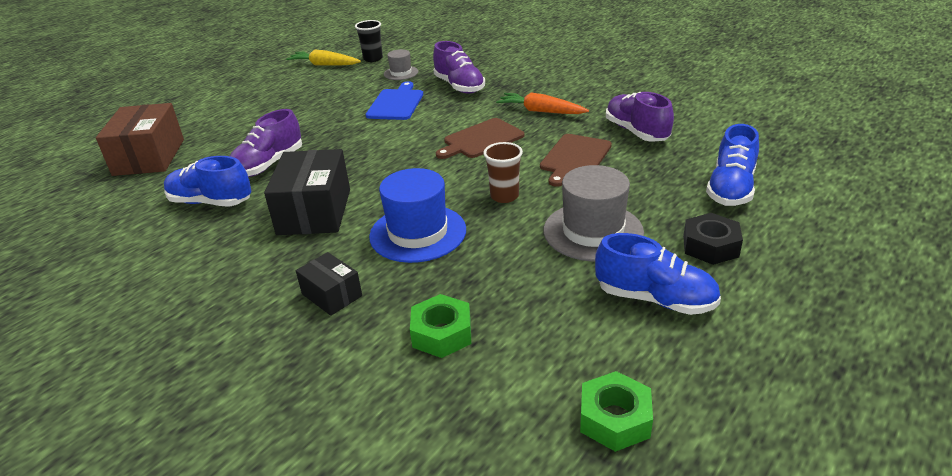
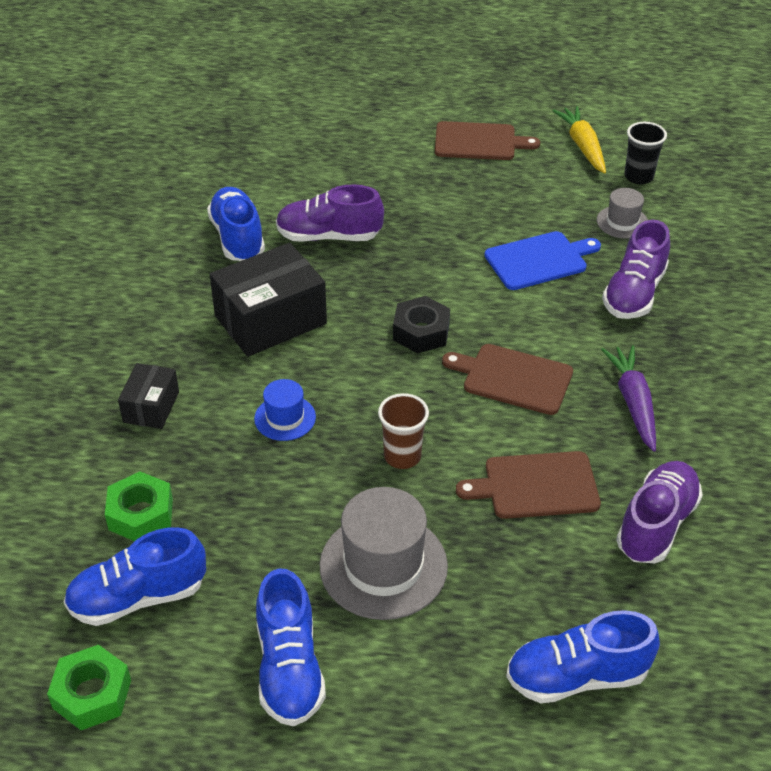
camera: 55 degrees right, 10 degrees up
brown box [96,103,184,176] -> none
blue hat [369,168,466,263] -> blue hat [254,379,316,441], size x0.53
orange carrot [496,93,589,114] -> purple carrot [601,345,656,452]
black nut [683,213,743,265] -> black nut moved to [393,296,450,354]
none -> blue shoe [64,527,206,626]
none -> brown cutting board [435,121,540,160]

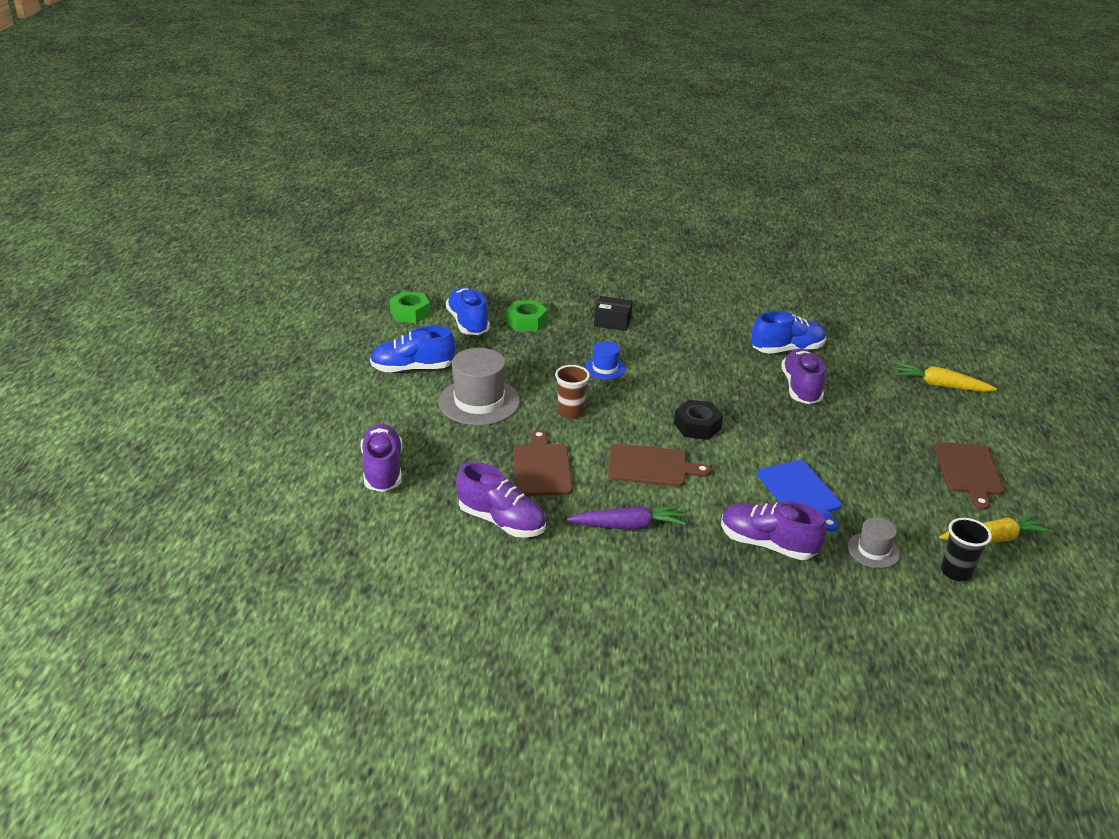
camera: 90 degrees right, 10 degrees down
black box [210,243,327,357] -> none
brown cutting board [442,344,573,415] -> brown cutting board turned 75 degrees clockwise [608,444,711,487]
blue shoe [506,610,660,703] -> purple shoe [361,424,402,492]
none -> yellow carrot [895,362,997,392]

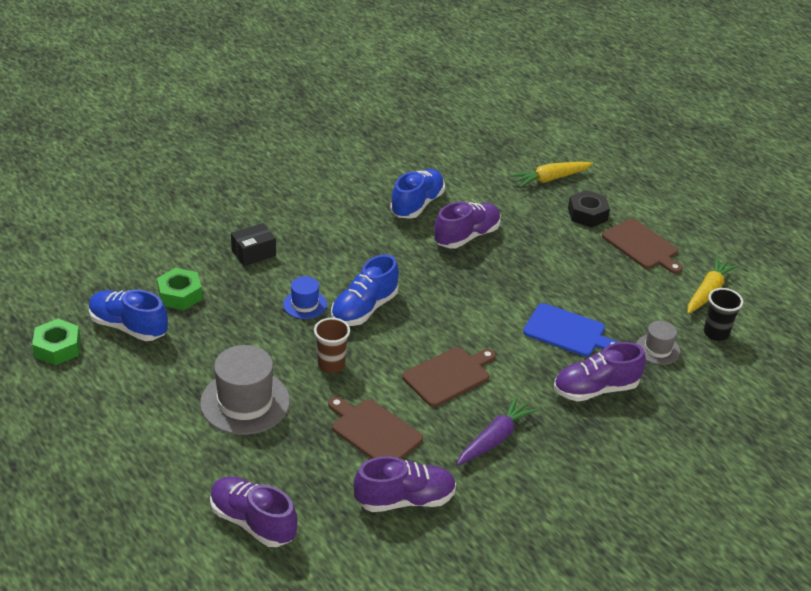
camera: 45 degrees left, 5 degrees up
blue shoe [370,326,456,373] -> blue shoe moved to [331,254,399,326]
black nut [674,400,723,440] -> black nut moved to [568,190,610,227]
purple shoe [781,348,826,404] -> purple shoe turned 90 degrees clockwise [434,202,501,248]

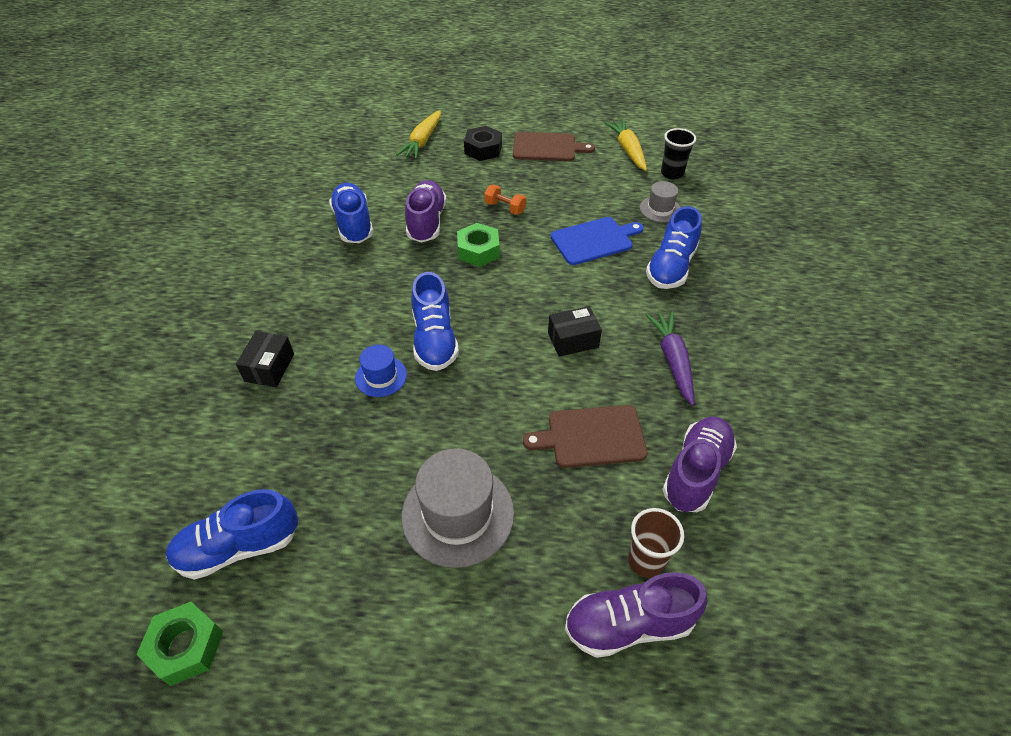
camera: 45 degrees left, 10 degrees up
green nut [157,268,202,310] -> green nut moved to [457,223,500,267]
brown cup [314,318,350,373] -> brown cup moved to [628,508,684,578]
brown cutting board [402,347,496,407] -> black box [548,306,602,357]
purple shoe [554,342,646,402] -> blue shoe [646,206,702,289]
none -> orange dumbbell [484,185,526,214]

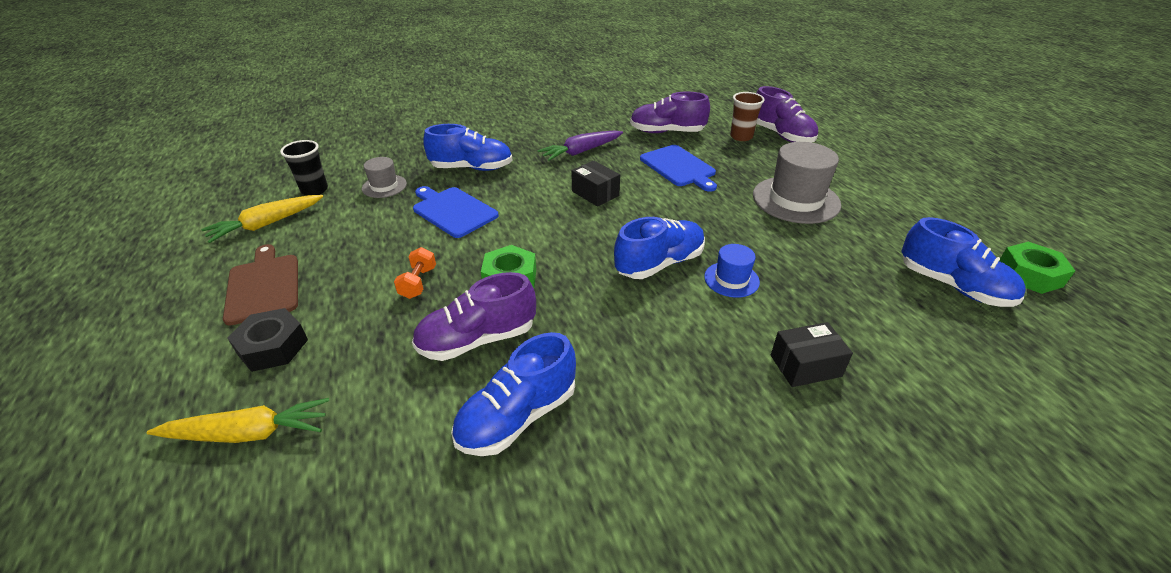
camera: 115 degrees left, 10 degrees down
brown cutting board [523,405,648,468] -> blue cutting board [640,145,717,192]

